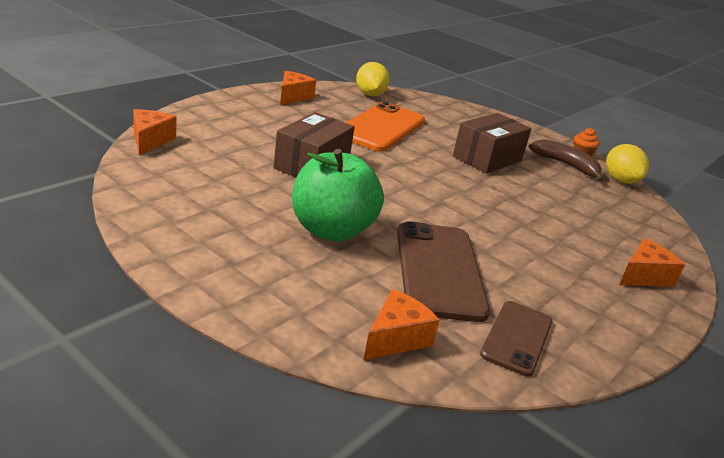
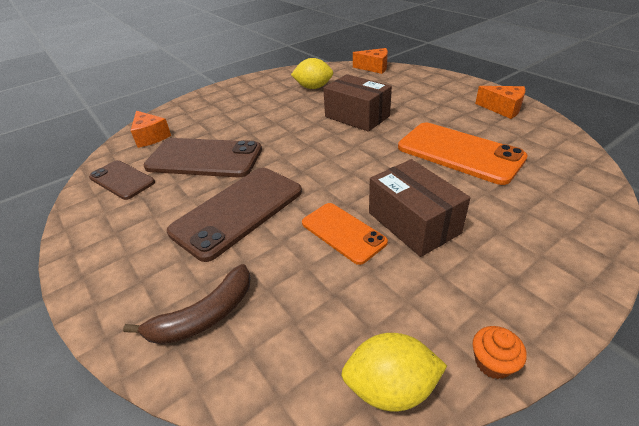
camera: 110 degrees right, 10 degrees up
green apple [292,149,384,241] -> none
yellow lemon [356,62,390,96] -> yellow lemon moved to [291,58,333,89]
brown banana [529,139,604,181] -> brown banana moved to [123,264,251,345]
orange cheese [619,238,685,287] -> none
none -> brown phone [167,168,302,262]
none -> orange phone [302,203,388,265]

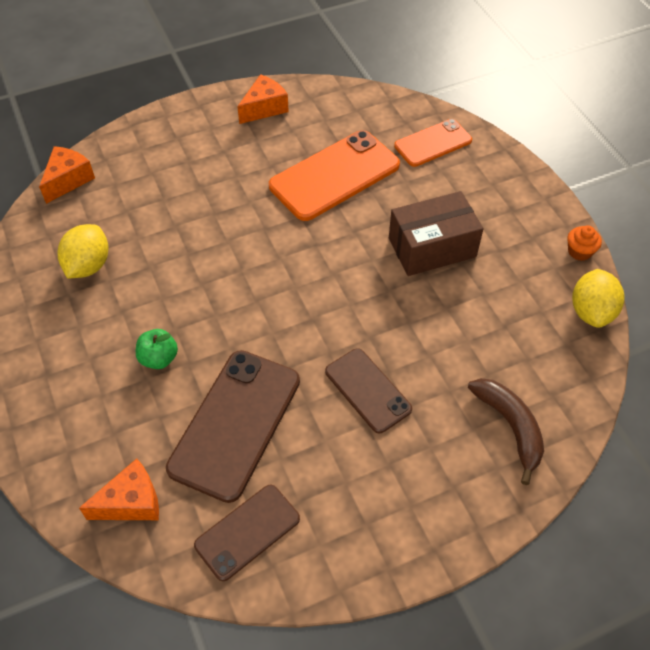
camera: 80 degrees left, 15 degrees up
brown phone [167,168,302,262] -> brown phone [325,348,412,433], size x0.60
orange phone [302,203,388,265] -> orange phone moved to [394,119,472,167]
brown box [323,74,392,132] -> none
none -> green apple [136,329,178,369]

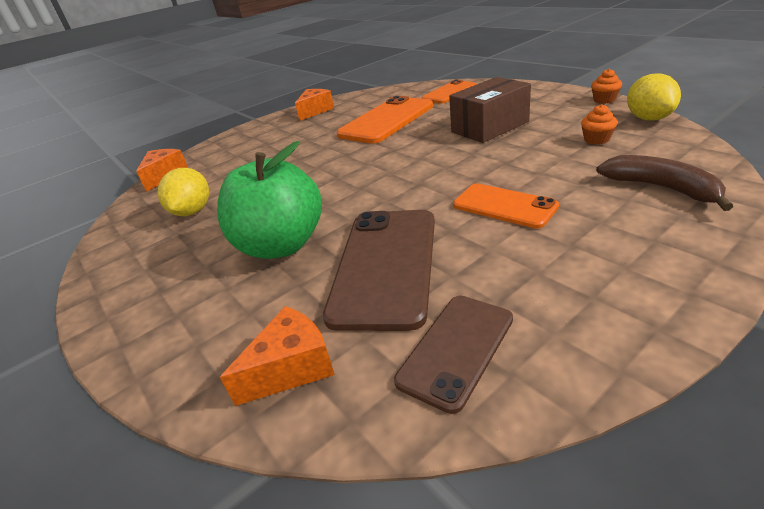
camera: 10 degrees left, 20 degrees down
green apple [136,329,178,369] -> green apple [217,141,322,259], size x2.22
brown phone [325,348,412,433] -> orange phone [453,184,559,229]
none -> orange cupcake [581,104,618,145]

